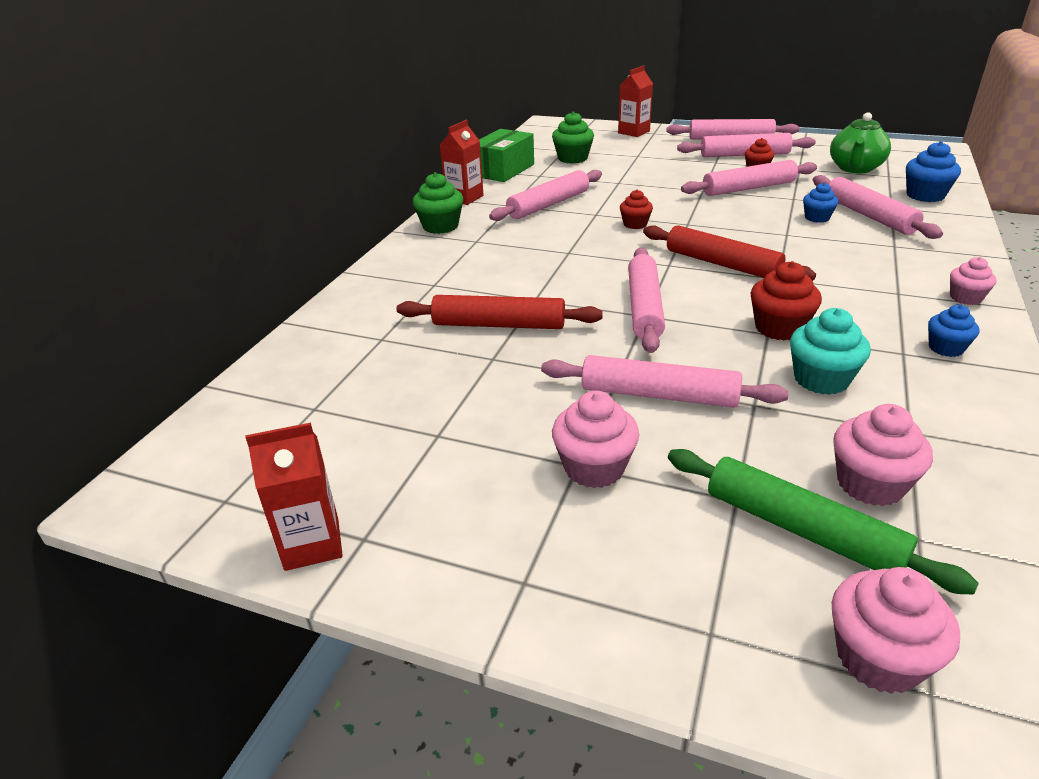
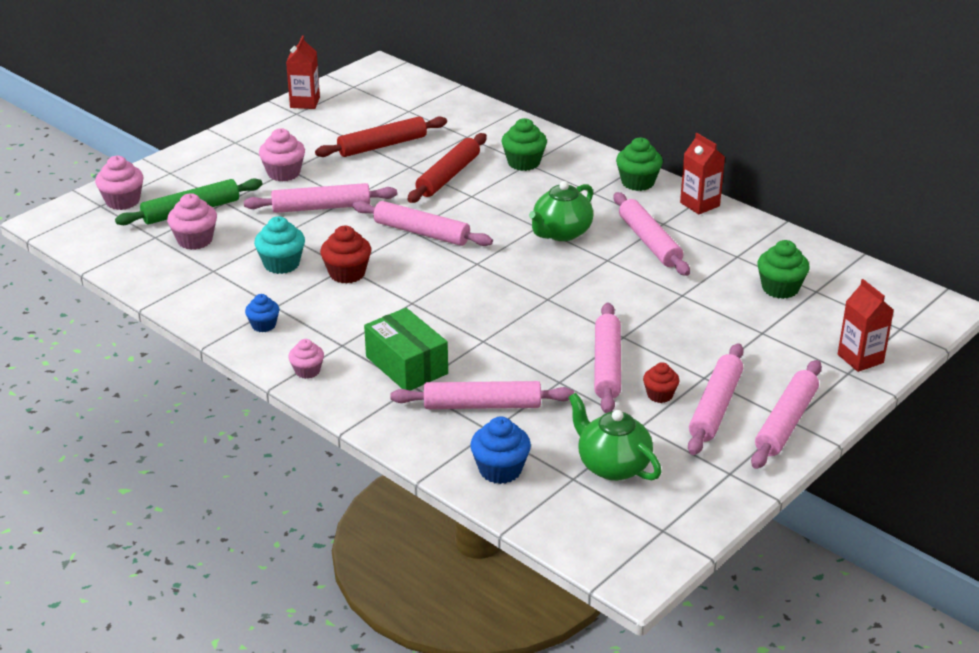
camera: 110 degrees right, 0 degrees up
green box [479,129,534,182] -> green box moved to [364,308,448,391]
pink rolling pin [541,355,789,408] -> pink rolling pin turned 45 degrees clockwise [244,183,397,213]
red cupcake [620,190,653,229] -> none
red rolling pin [643,225,816,281] -> red rolling pin moved to [315,116,447,157]
blue cupcake [803,183,838,223] -> none
none -> green cupcake [501,118,547,171]
none -> green teapot [529,181,593,241]

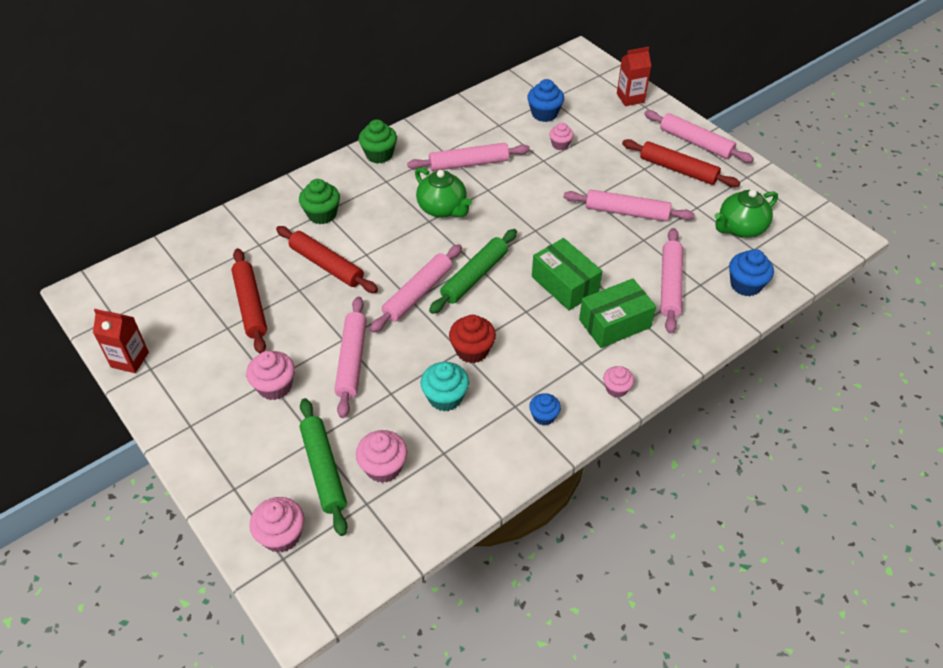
camera: 80 degrees left, 15 degrees up
red cupcake [643,362,680,403] -> none
red carton [680,133,725,214] -> none
pink rolling pin [688,343,744,455] -> red rolling pin [622,139,740,187]
green cupcake [757,240,810,299] -> blue cupcake [527,79,564,122]
none -> green rolling pin [429,229,517,314]
none -> green box [532,238,602,311]
none -> pink cupcake [549,123,574,150]

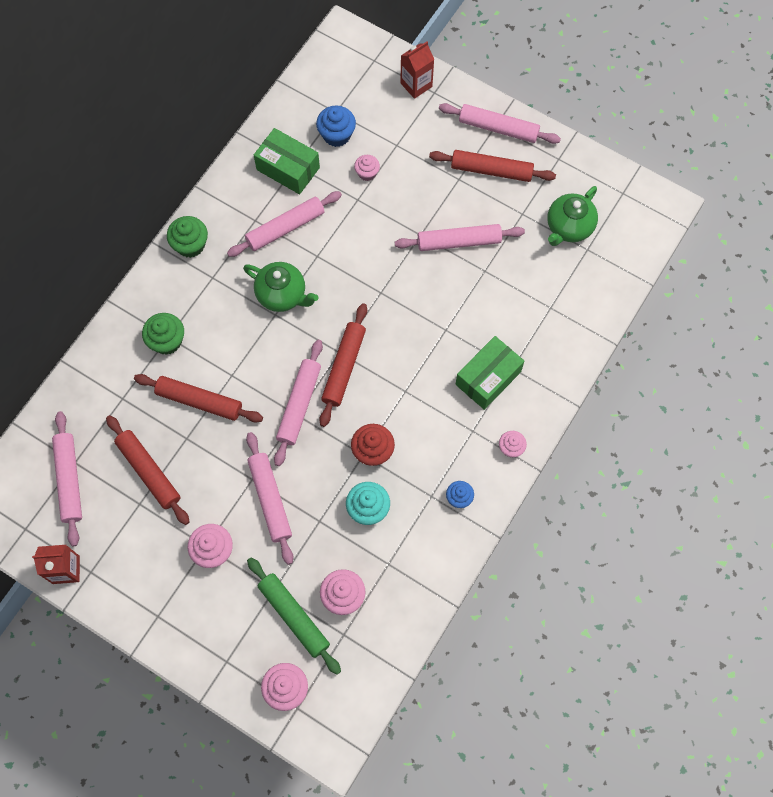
camera: 20 degrees left, 20 degrees up
green rolling pin [429,229,517,314] -> red rolling pin [319,303,367,427]
green box [532,238,602,311] -> green box moved to [254,128,320,194]
pink rolling pin [660,228,683,334] -> pink rolling pin moved to [52,411,82,546]
blue cupcake [729,249,774,296] -> none

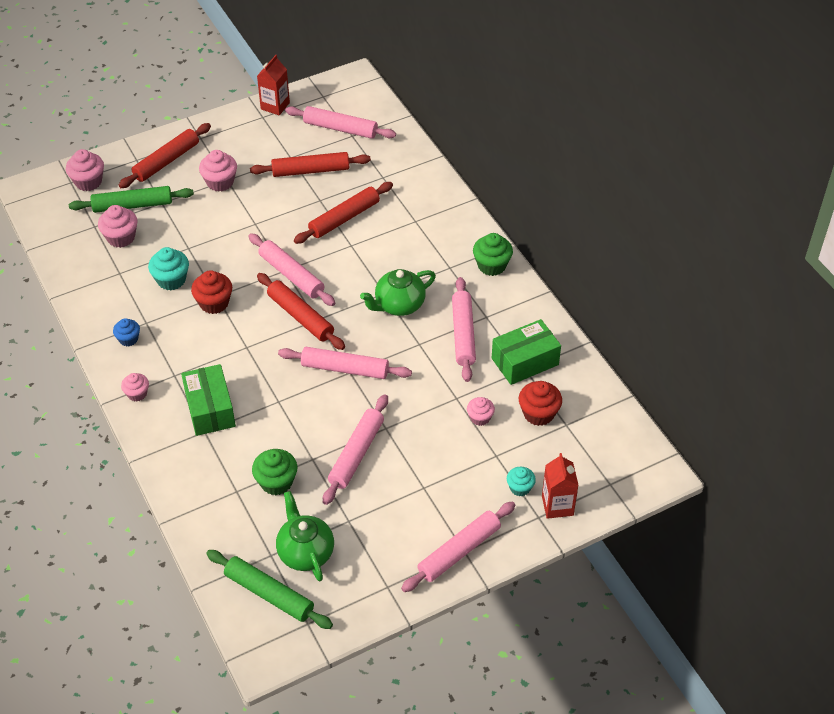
camera: 120 degrees right, 20 degrees down
green cupcake [142,313,184,355] -> green cupcake moved to [252,449,297,495]
pink rolling pin [246,432,293,565] -> pink rolling pin moved to [278,347,412,379]
blue cupcake [316,106,356,147] -> red cupcake [519,381,562,426]
red rolling pin [429,150,556,182] -> red rolling pin moved to [119,123,211,188]
none -> green rolling pin [206,550,333,629]
none -> turquoise cupcake [507,467,536,496]

